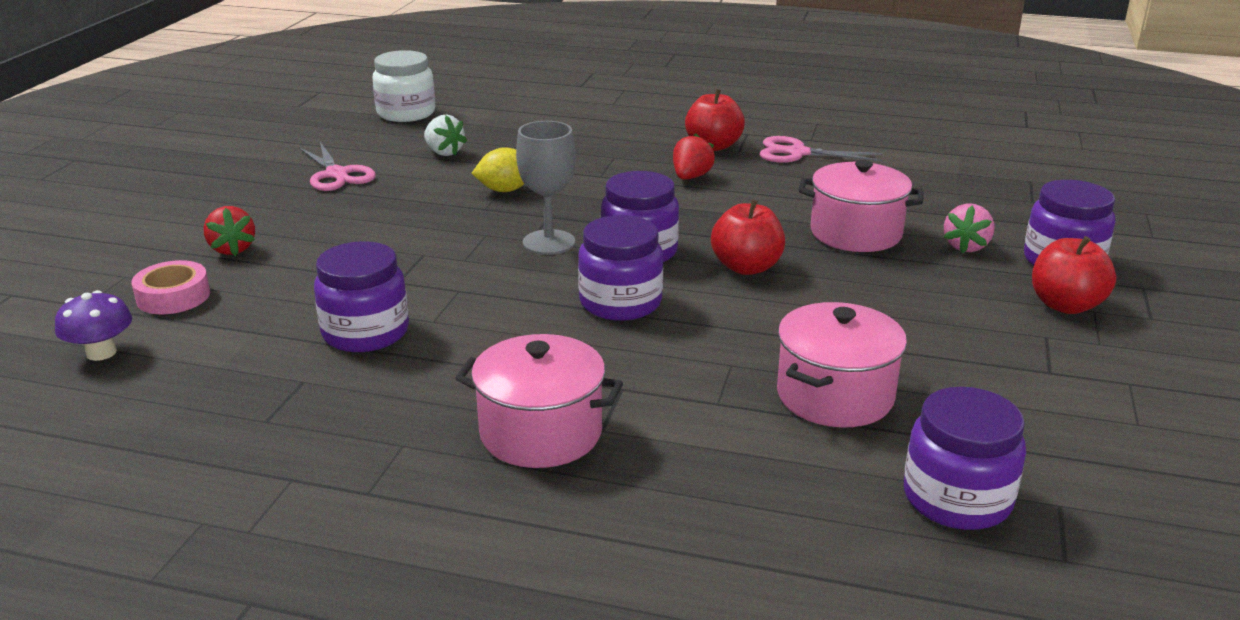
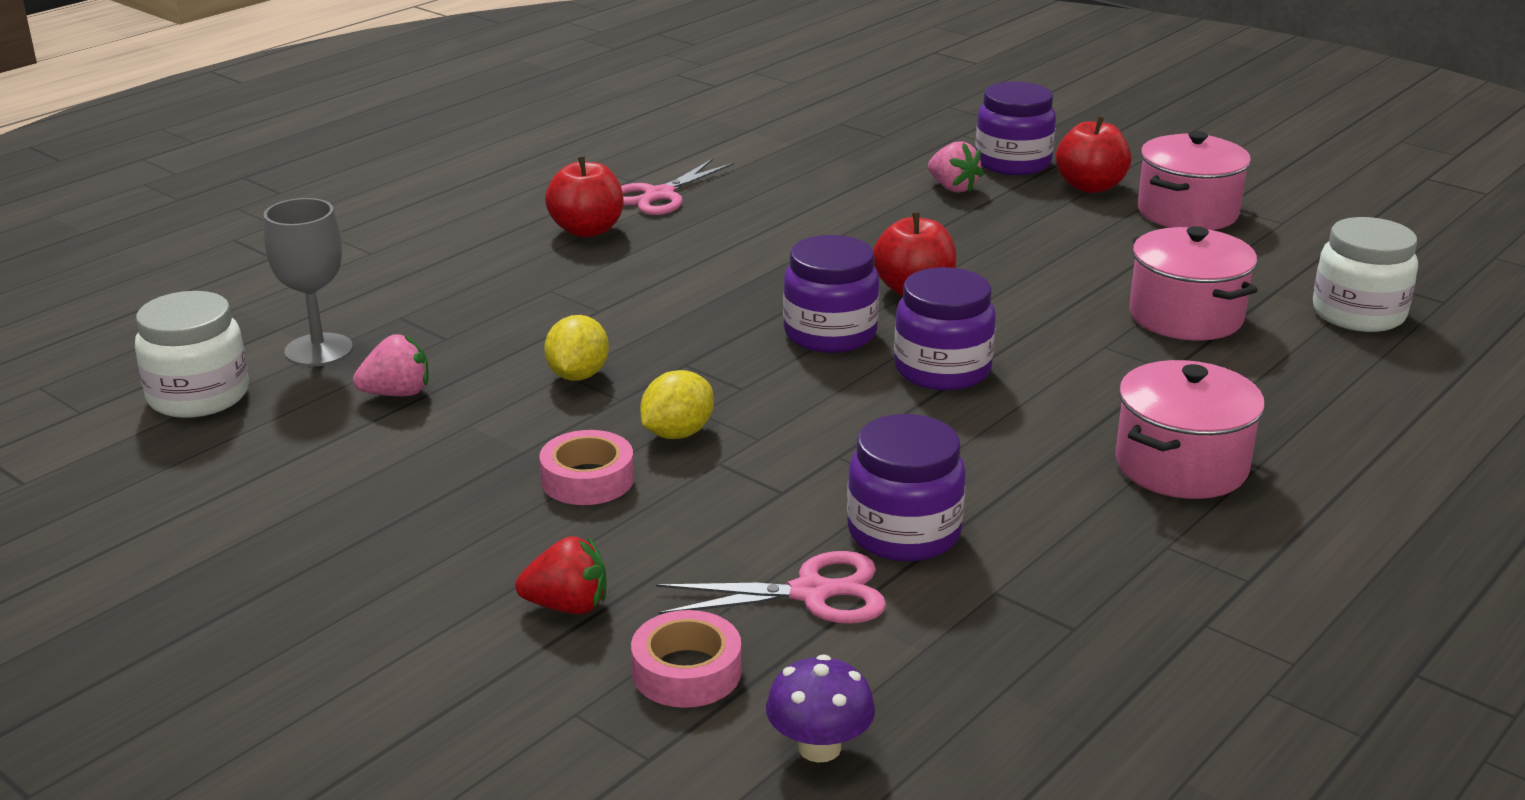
camera: 65 degrees left, 0 degrees up
pink scissors [299,142,376,191] -> pink scissors moved to [656,551,886,624]
white strawberry [424,115,467,156] -> pink strawberry [353,334,428,396]
grey goblet [516,121,576,255] -> grey goblet moved to [264,198,353,367]
red strawberry [673,133,715,180] -> none
pink pot [799,160,923,252] -> pink pot moved to [1138,131,1251,230]
purple jar [904,387,1026,530] -> white jar [1313,217,1418,332]
none -> pink tape [539,430,634,505]
none -> yellow lemon [640,370,714,439]

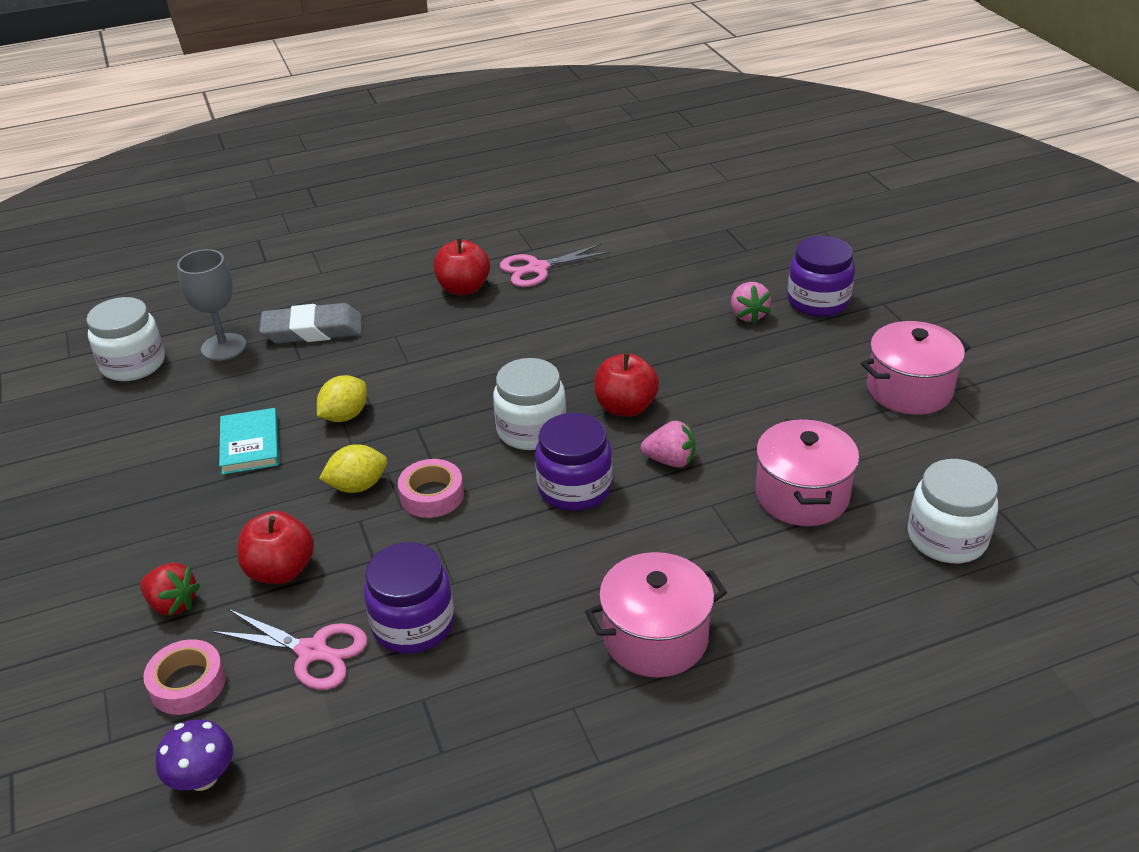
camera: 30 degrees right, 10 degrees up
pink strawberry [353,334,428,396] -> pink strawberry moved to [641,421,695,468]
pink tape [539,430,634,505] -> pink tape moved to [398,459,464,518]
purple jar [783,235,879,353] -> white jar [493,358,566,450]
red apple [1056,116,1131,193] -> red apple moved to [237,511,314,584]
none -> turquoise book [219,408,279,475]
none -> grey eraser [259,303,362,344]

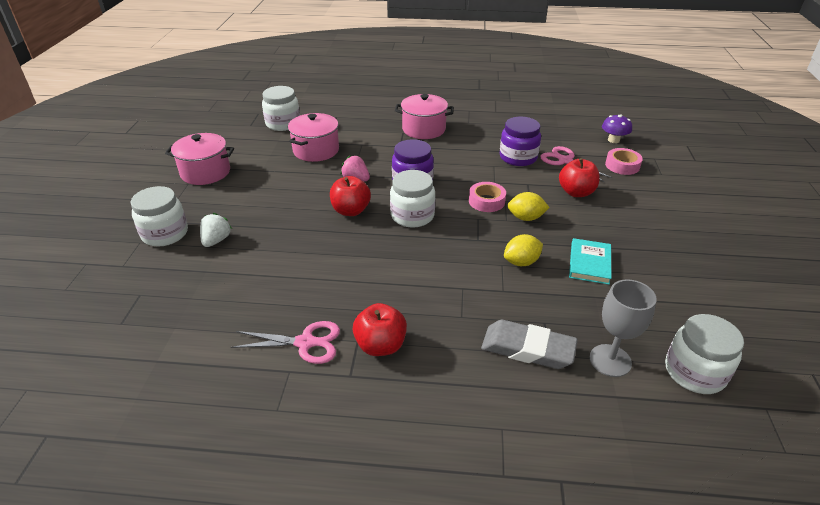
camera: 155 degrees left, 0 degrees up
red strawberry [140,563,200,616] -> none
pink strawberry [731,282,771,323] -> white strawberry [200,213,232,247]
purple jar [787,236,855,317] -> white jar [131,186,188,247]

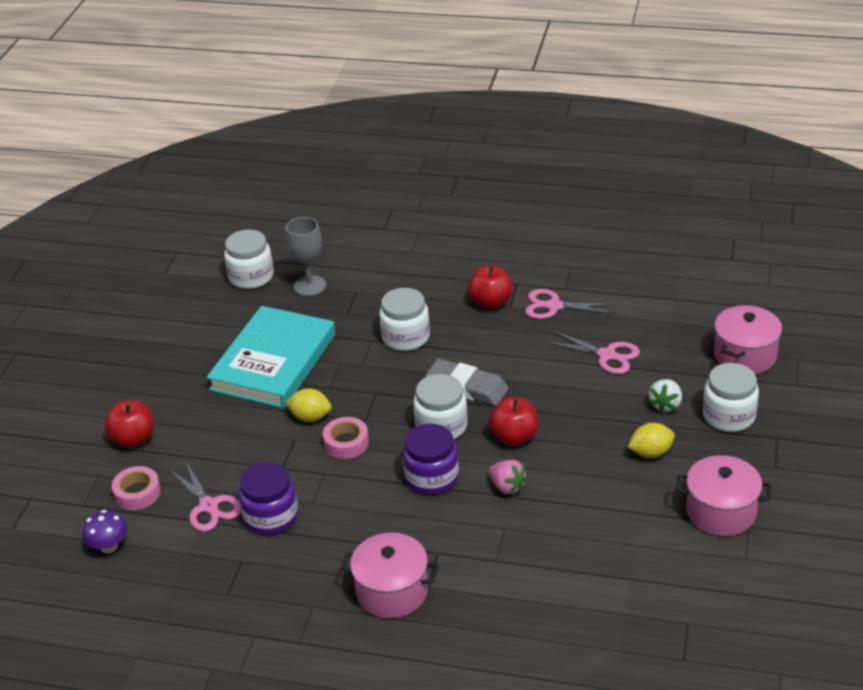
camera: 170 degrees left, 0 degrees up
white jar [262,86,300,131] -> white jar moved to [379,288,430,351]
pink pot [288,113,339,162] -> pink pot moved to [714,305,782,374]
grey eraser [481,320,578,369] -> grey eraser moved to [425,359,509,406]
yellow lemon [504,234,543,266] -> yellow lemon moved to [628,423,675,458]
red apple [559,158,600,197] -> red apple moved to [105,400,154,447]
turquoise book [569,238,611,285] -> turquoise book [206,306,336,408], size x2.16
none -> pink scissors [545,331,640,374]

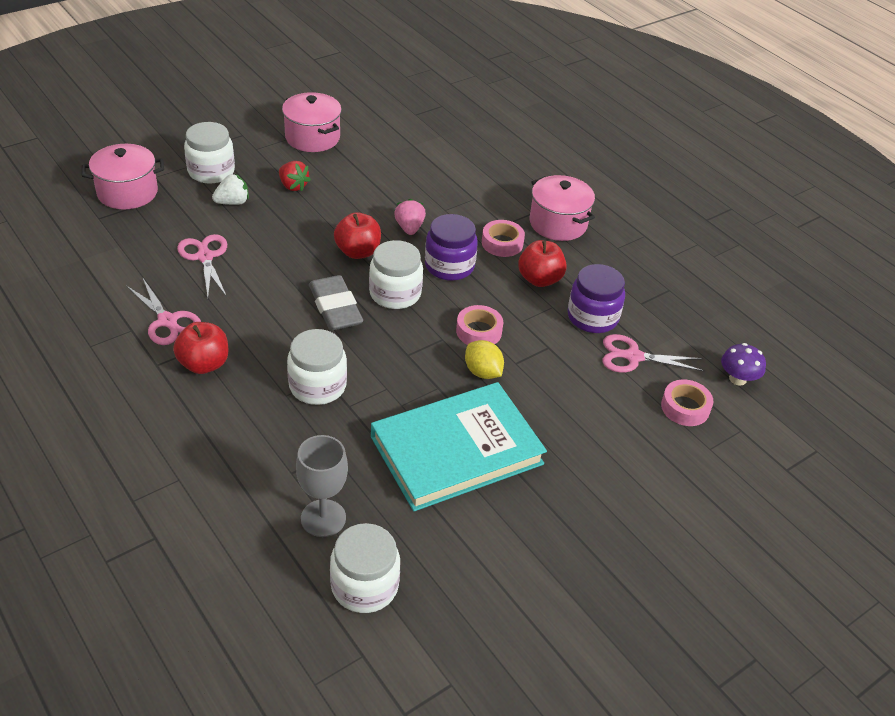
camera: 145 degrees left, 5 degrees up
red apple [105,400,154,447] -> red apple moved to [518,240,567,287]
pink scissors [169,460,241,532] -> pink scissors turned 90 degrees counterclockwise [602,334,705,372]
yellow lemon [628,423,675,458] -> red strawberry [279,161,311,191]
none -> pink tape [482,220,525,257]

